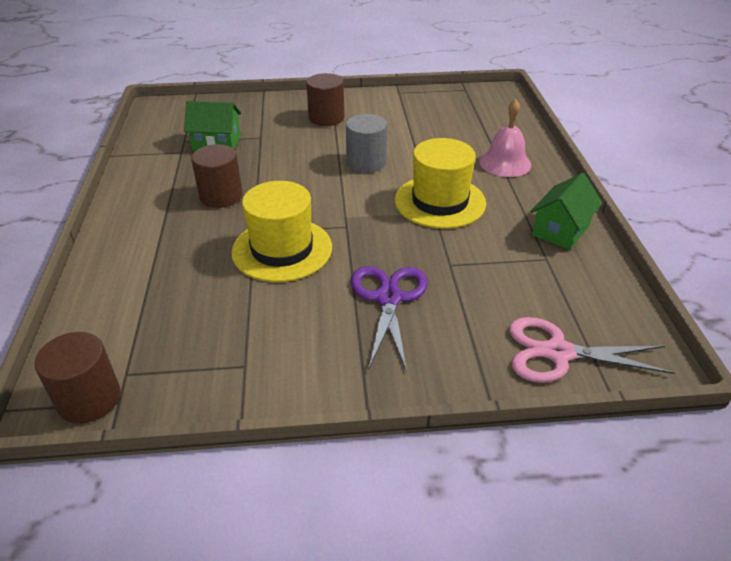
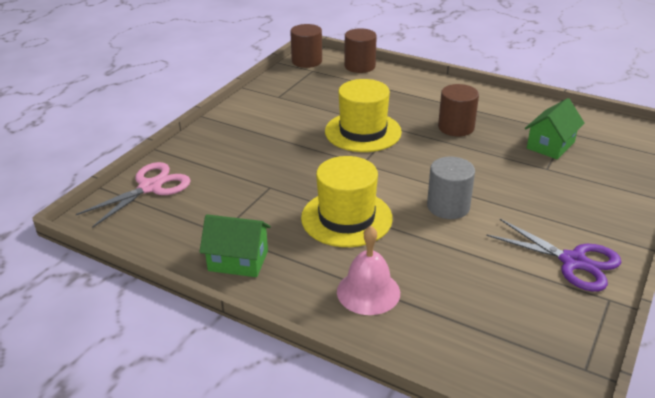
camera: 125 degrees right, 5 degrees down
brown cylinder [306,73,344,126] -> brown cylinder moved to [345,28,377,73]
purple scissors [351,266,428,371] -> purple scissors moved to [486,219,621,292]
green house [530,173,603,250] -> green house turned 60 degrees counterclockwise [199,214,271,277]

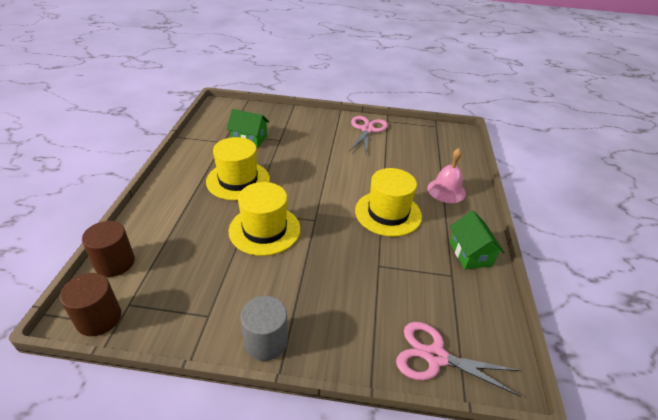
camera: 115 degrees left, 5 degrees up
grey cylinder [427,157,475,219] -> grey cylinder moved to [240,296,288,361]
brown cylinder [438,84,479,136] -> yellow hat [206,137,270,201]
purple scissors [486,219,621,292] -> pink scissors [349,116,388,155]

